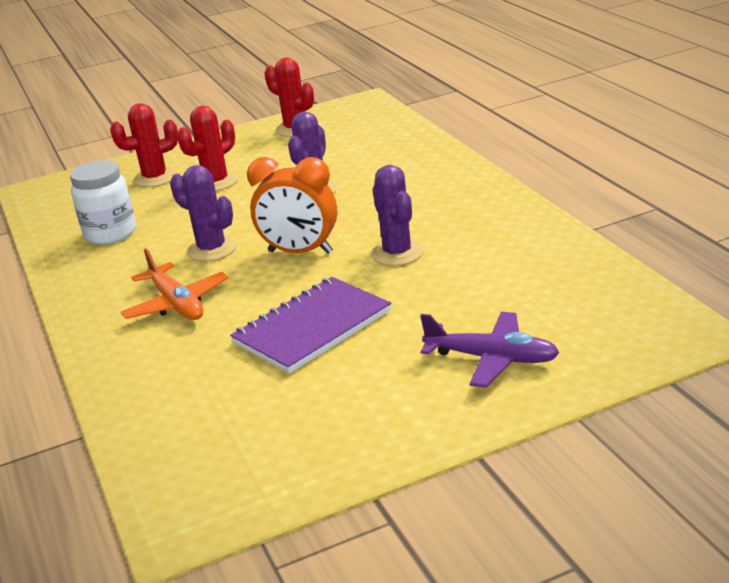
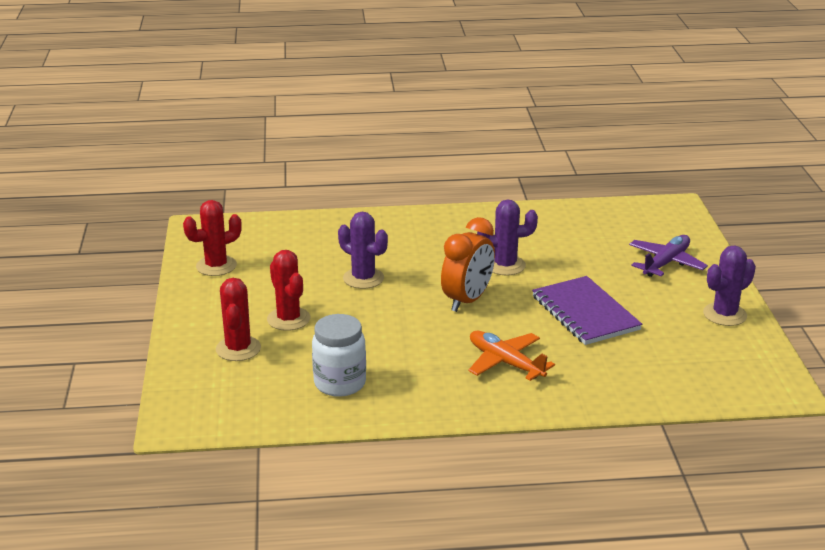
camera: 75 degrees left, 0 degrees up
orange plane [121,248,229,320] -> orange plane turned 120 degrees counterclockwise [468,331,555,381]
purple cactus [170,165,237,261] -> purple cactus moved to [703,245,756,326]

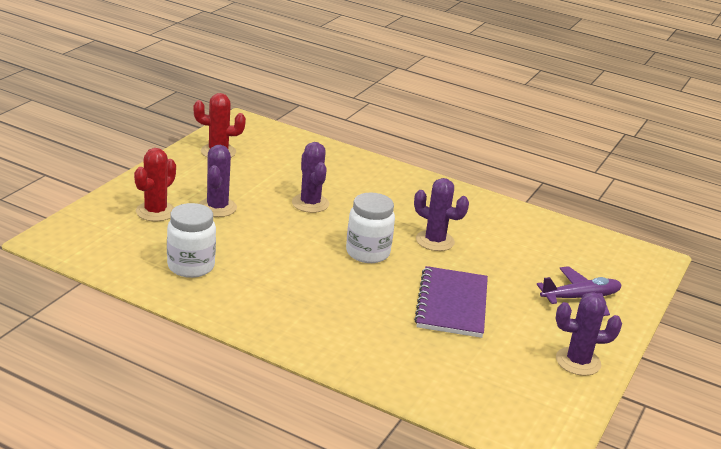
camera: 30 degrees right, 0 degrees up
red cactus [267,250,310,331] -> purple cactus [199,145,237,217]
orange clock [441,217,495,312] -> white jar [346,193,395,263]
orange plane [468,331,555,381] -> none

